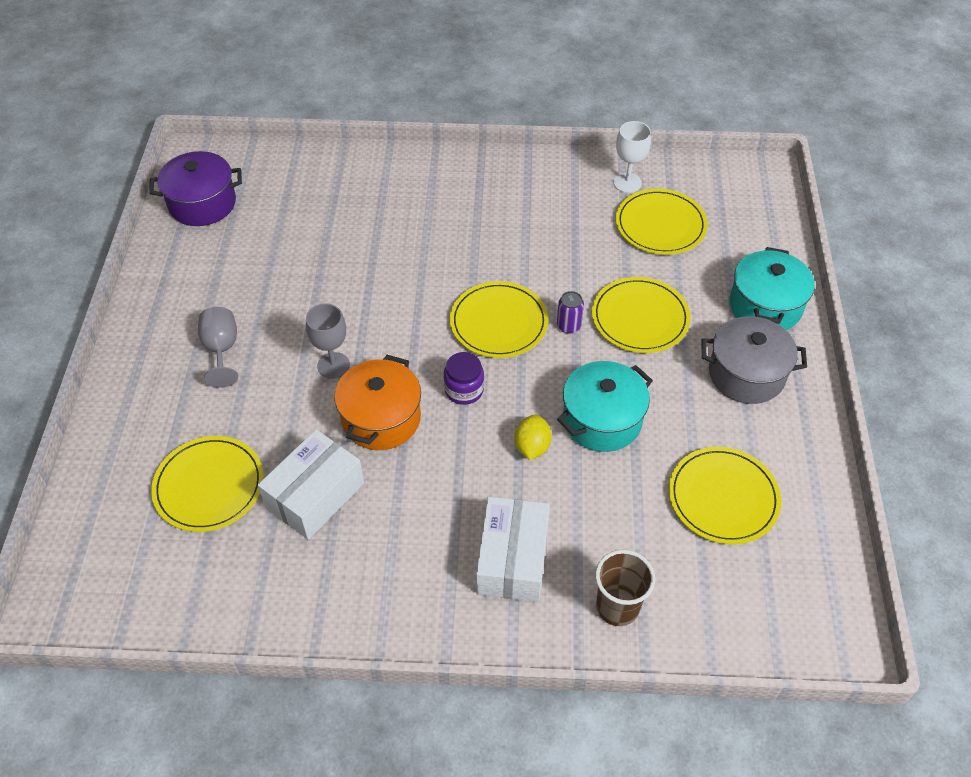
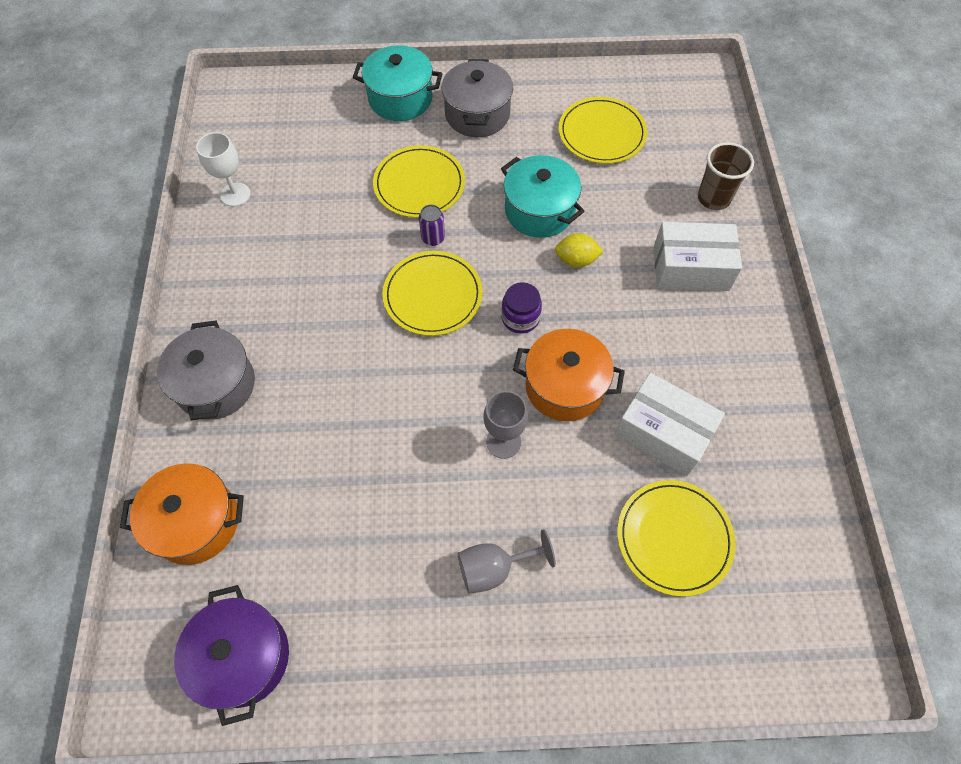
camera: 95 degrees left, 10 degrees up
yellow plate [616,189,708,255] -> none
none -> orange pot [120,463,244,565]
none -> grey pot [157,321,255,421]

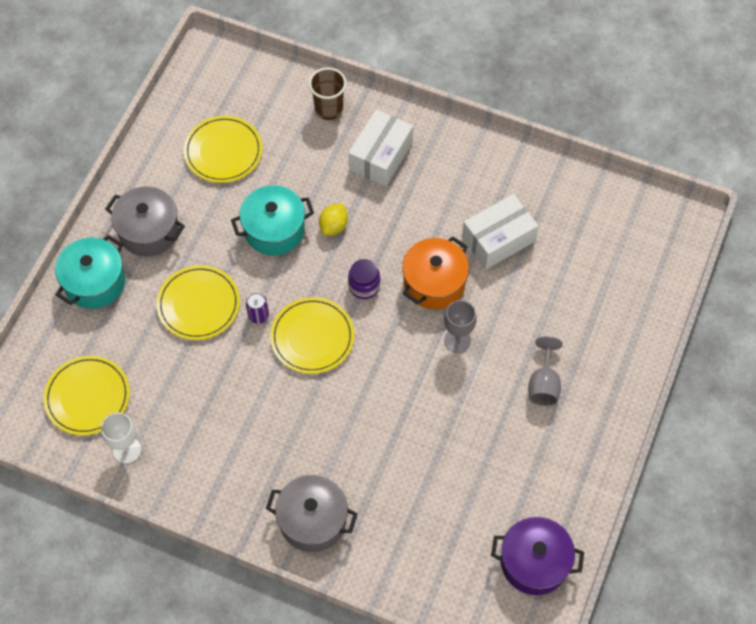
camera: 65 degrees left, 0 degrees up
orange pot [120,463,244,565] -> none
yellow plate [617,480,736,597] -> yellow plate moved to [43,356,130,435]

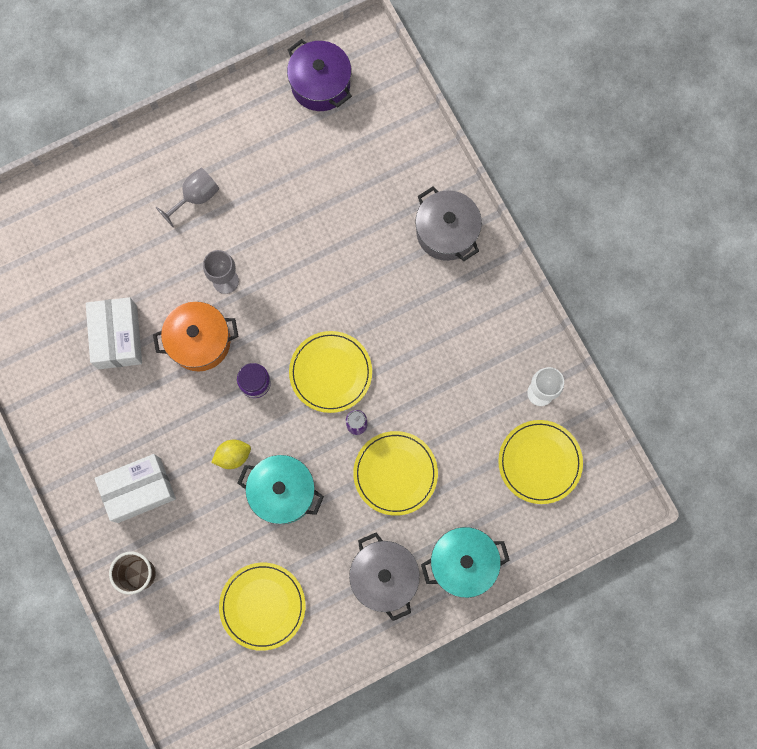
camera: 140 degrees left, 15 degrees up
white box [462,194,538,269] -> white box turned 75 degrees clockwise [86,297,142,369]

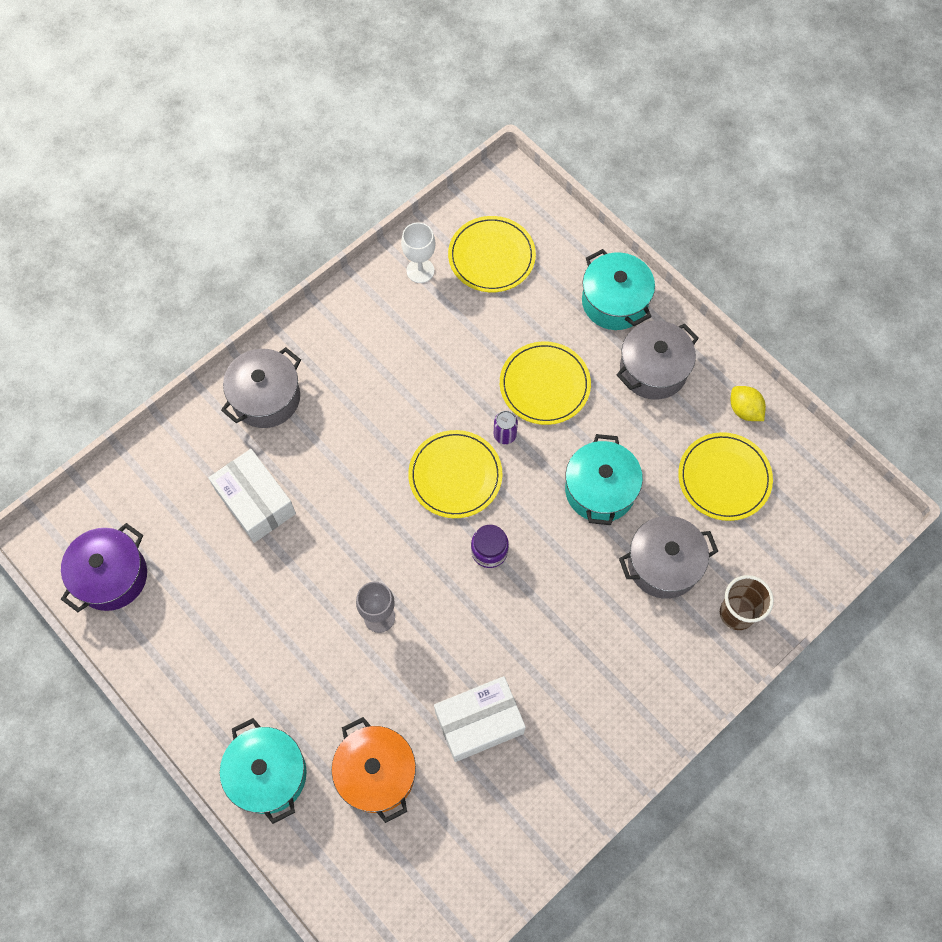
camera: 105 degrees left, 10 degrees down
white box [94,454,176,523] -> white box moved to [208,449,296,543]
orange pot [153,302,238,371] -> orange pot moved to [331,717,416,823]
grey goblet [156,168,220,227] -> none
yellow lemon [211,440,251,469] -> yellow lemon moved to [731,386,766,421]
none -> turquoise pot [220,718,307,824]
none -> grey pot [619,516,718,599]

